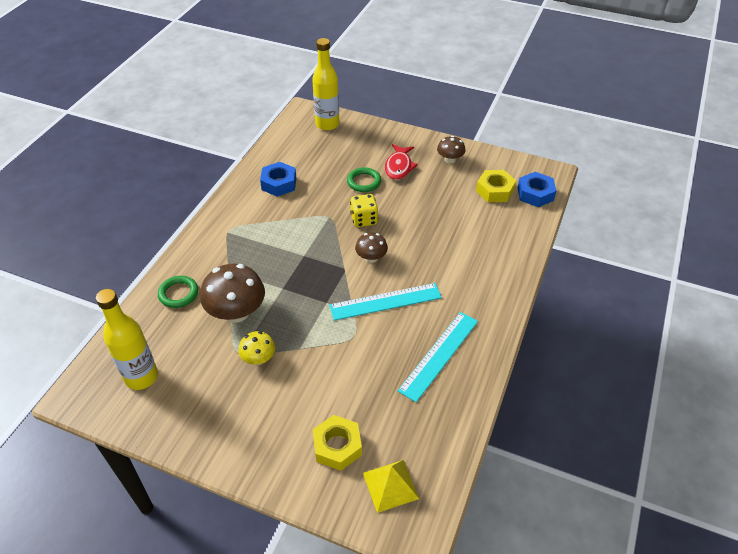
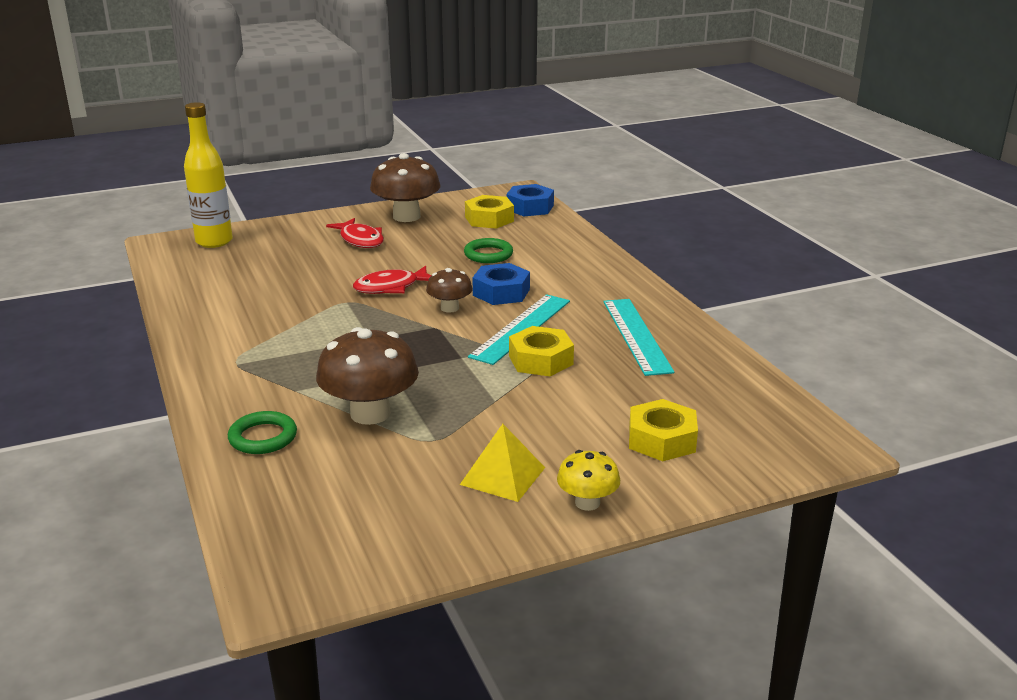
camera: 45 degrees left, 20 degrees down
yellow bottle [96,289,158,390] -> none
yellow mushroom [238,331,276,365] -> yellow mushroom moved to [557,450,620,511]
blue nut [260,162,296,197] -> blue nut moved to [473,263,530,305]
green ring [347,167,381,192] -> green ring moved to [464,238,513,263]
yellow dice [350,194,378,227] -> red fish [353,266,432,294]
yellow pyramid [363,460,419,513] -> yellow pyramid moved to [460,424,545,502]
brown mushroom [437,136,465,164] -> brown mushroom [370,153,440,222], size x1.81
none -> yellow nut [509,326,574,376]

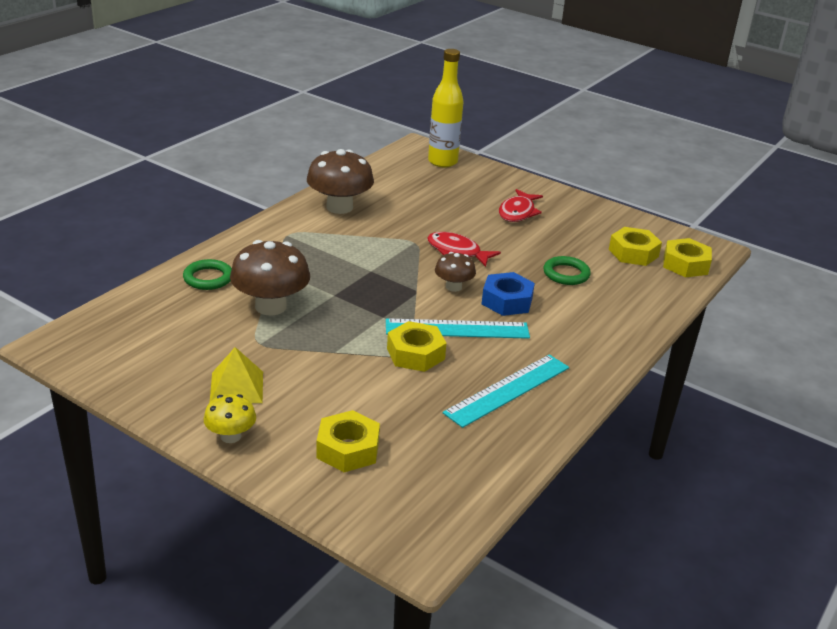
camera: 55 degrees right, 5 degrees up
brown mushroom [370,153,440,222] -> brown mushroom moved to [307,149,374,214]
blue nut [506,184,554,216] -> yellow nut [663,238,712,277]

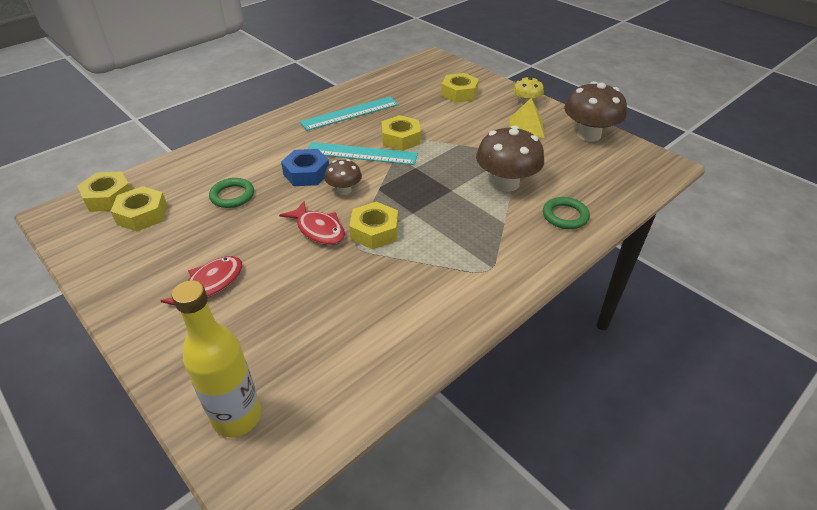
camera: 165 degrees left, 10 degrees up
brown mushroom [307,149,374,214] -> brown mushroom moved to [564,81,627,142]
none -> yellow nut [349,202,398,249]

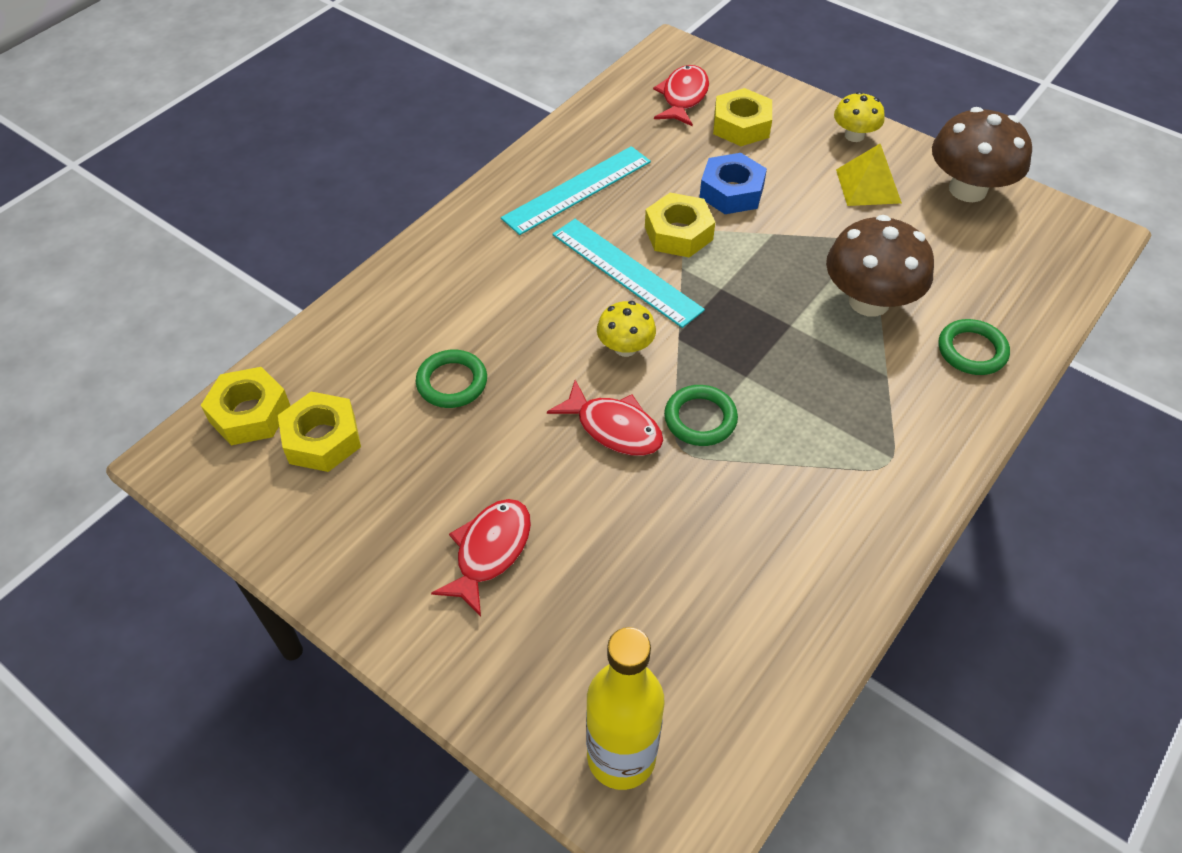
camera: 10 degrees left, 10 degrees up
blue nut [281,149,329,186] -> blue nut moved to [699,153,767,214]
turquoise ruler [308,142,418,165] -> turquoise ruler turned 45 degrees clockwise [552,219,705,328]
brown mushroom [324,159,362,195] -> yellow mushroom [597,301,656,357]
yellow nut [349,202,398,249] -> green ring [664,385,738,446]
none -> red fish [653,65,709,126]

